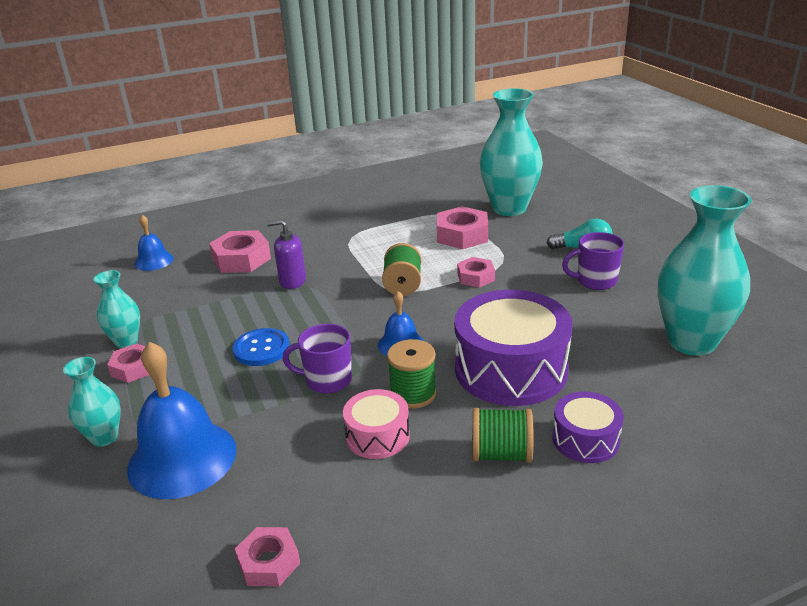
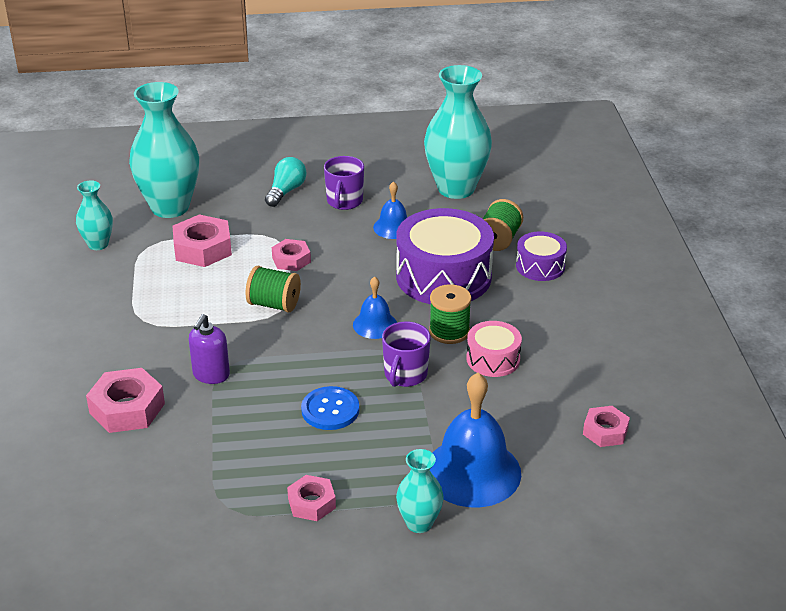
camera: 75 degrees left, 5 degrees up
turquoise vase [93,270,140,348] -> turquoise vase moved to [76,180,113,250]
blue bell [134,215,174,271] -> blue bell moved to [373,181,407,239]
green spool [472,408,534,463] -> green spool moved to [483,199,523,251]

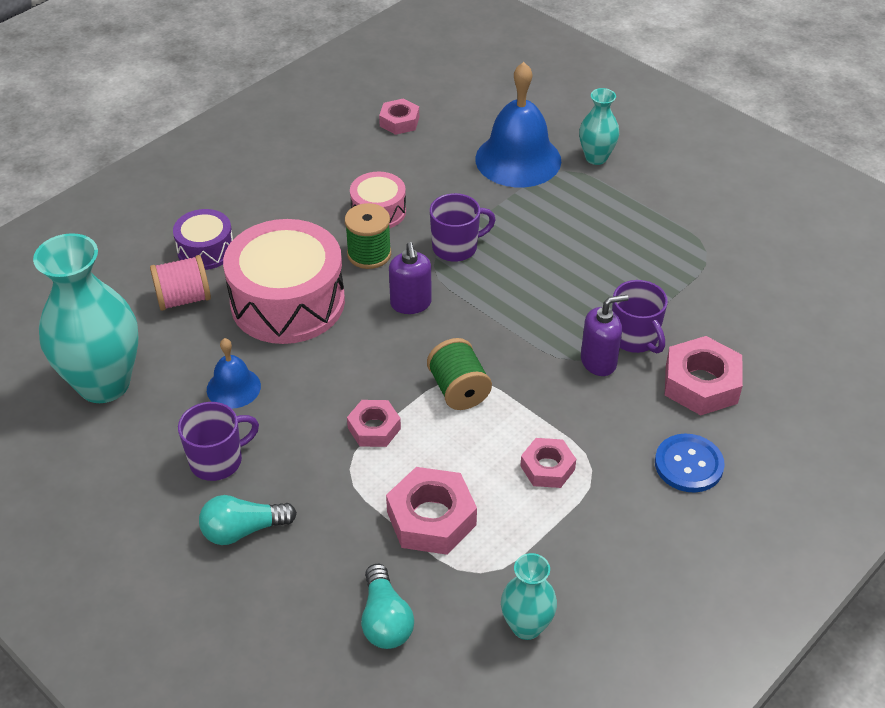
camera: 130 degrees left, 10 degrees up
turquoise vase [129,82,199,218] -> turquoise light bulb [361,564,414,649]
pink nut [287,475,336,521] -> pink nut moved to [520,438,576,488]
blue button [301,386,359,430] -> blue button moved to [655,434,725,493]
blue bell [353,276,397,339] -> purple soap dispenser [389,242,432,314]
purple drum [396,208,494,304] -> pink drum [223,219,345,344]
green spool [483,199,523,251] -> pink spool [150,255,211,311]
none -> purple mug [612,280,668,353]

